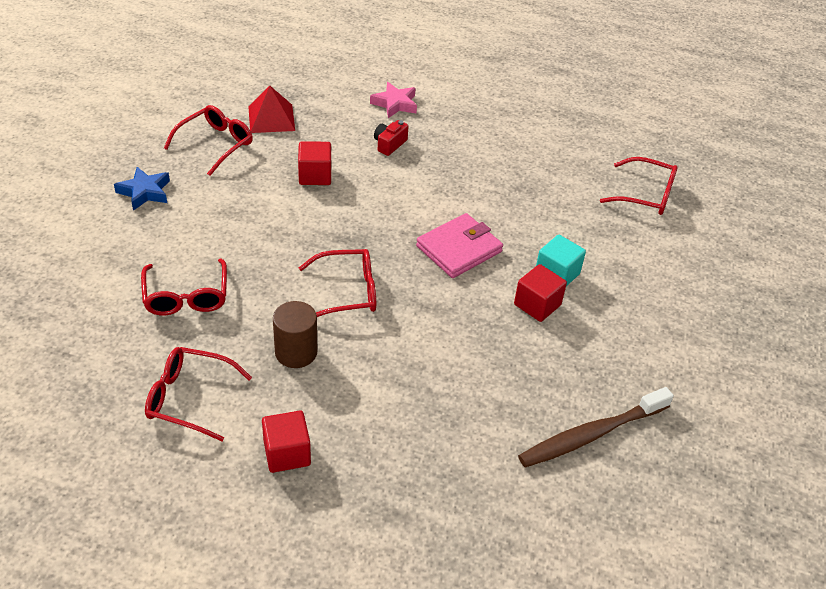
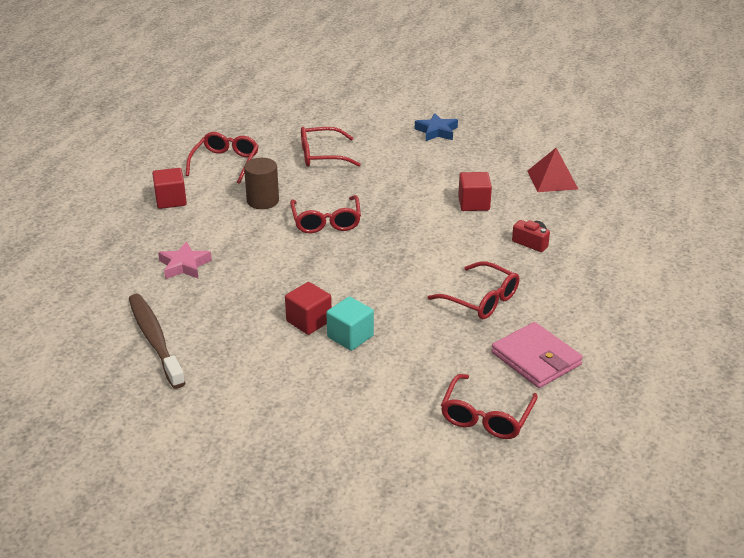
camera: 95 degrees right, 10 degrees down
red glasses [164,105,253,176] -> red glasses moved to [427,261,519,319]
pink star [370,82,417,118] -> pink star moved to [158,241,212,279]
pink wallet [416,213,503,278] -> pink wallet moved to [491,322,583,388]

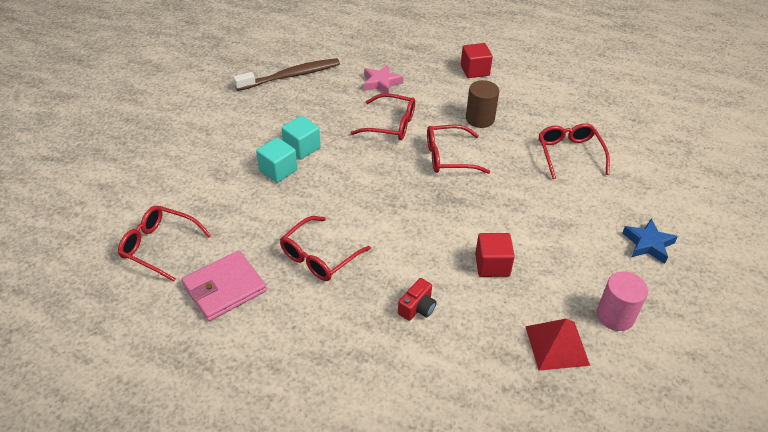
camera: 90 degrees right, 10 degrees up
red glasses [186,132,258,184] -> red glasses moved to [351,93,415,140]
red cube [285,282,332,335] -> turquoise cube [281,116,321,159]
none -> pink cylinder [597,271,648,331]

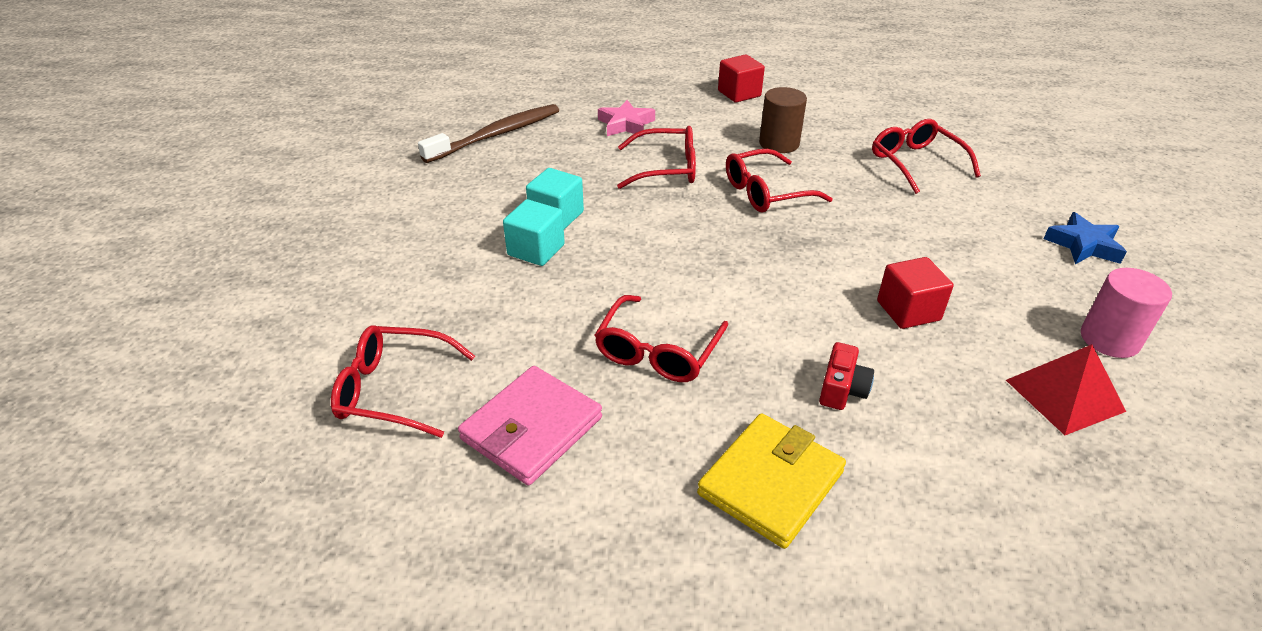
camera: 15 degrees left, 5 degrees down
none -> yellow wallet [697,413,846,549]

